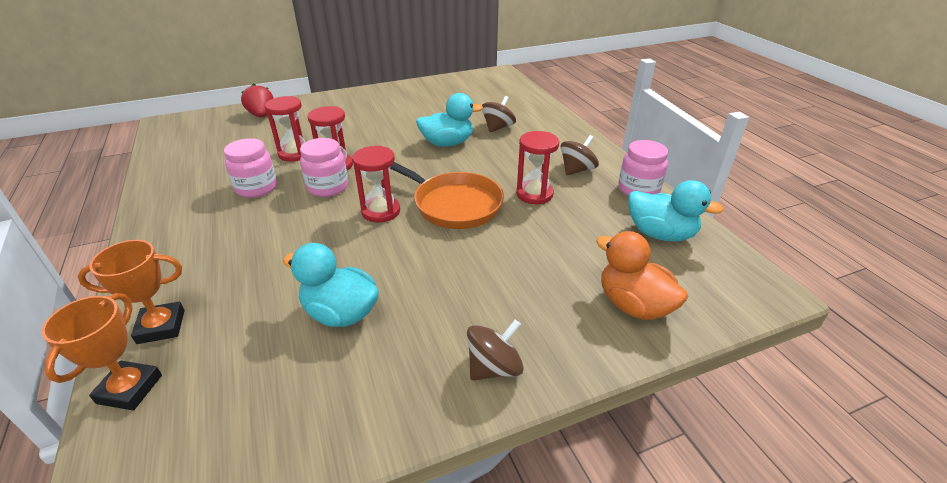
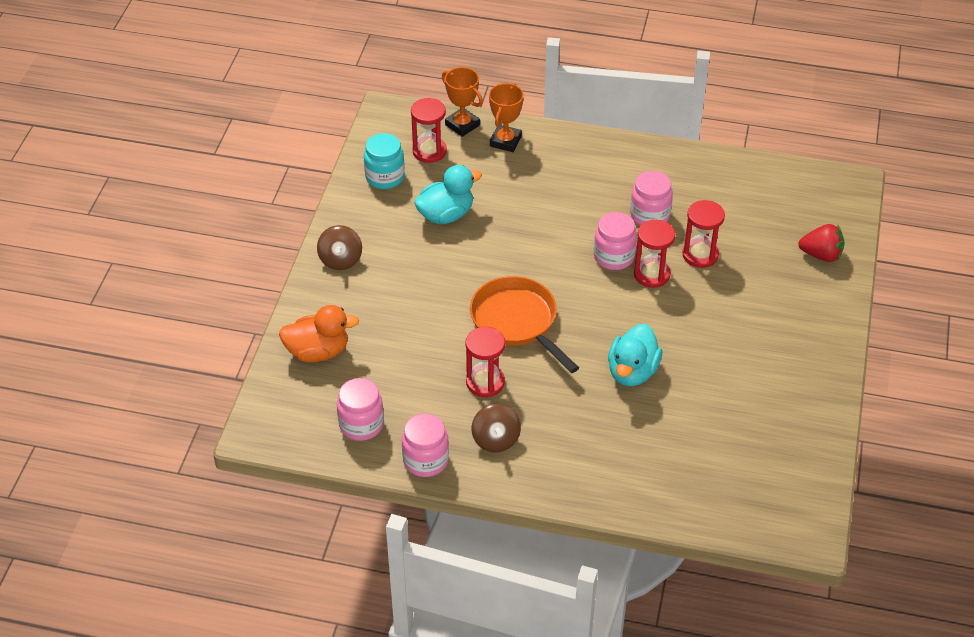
camera: 125 degrees right, 10 degrees up
red hourglass [352,146,400,222] -> red hourglass moved to [411,98,447,163]
orange pan [390,162,504,229] -> orange pan turned 75 degrees clockwise [470,276,579,373]
brown spinning top [482,96,516,133] -> none
turquoise duck [628,180,724,242] -> pink jar [337,378,384,441]
none -> turquoise jar [364,133,405,189]

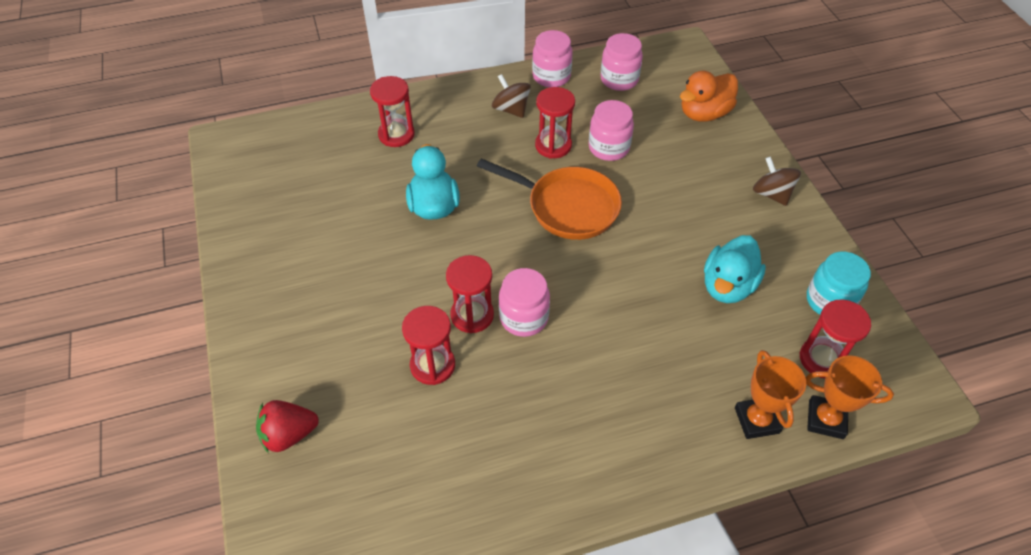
camera: 150 degrees right, 5 degrees up
pink jar [630,171,673,225] -> pink jar moved to [589,100,634,161]
none -> red hourglass [370,76,415,147]

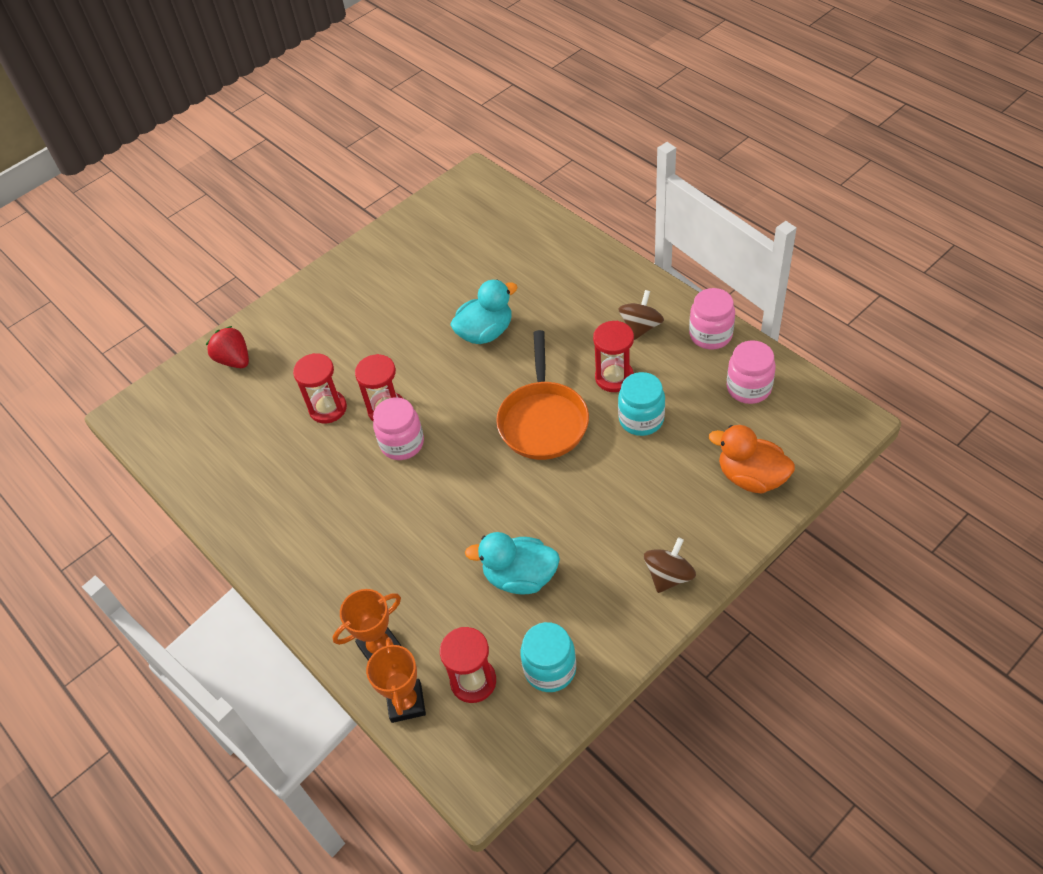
camera: 70 degrees right, 0 degrees up
red hourglass [370,76,415,147] -> none
pink jar [589,100,634,161] -> turquoise jar [618,372,665,436]

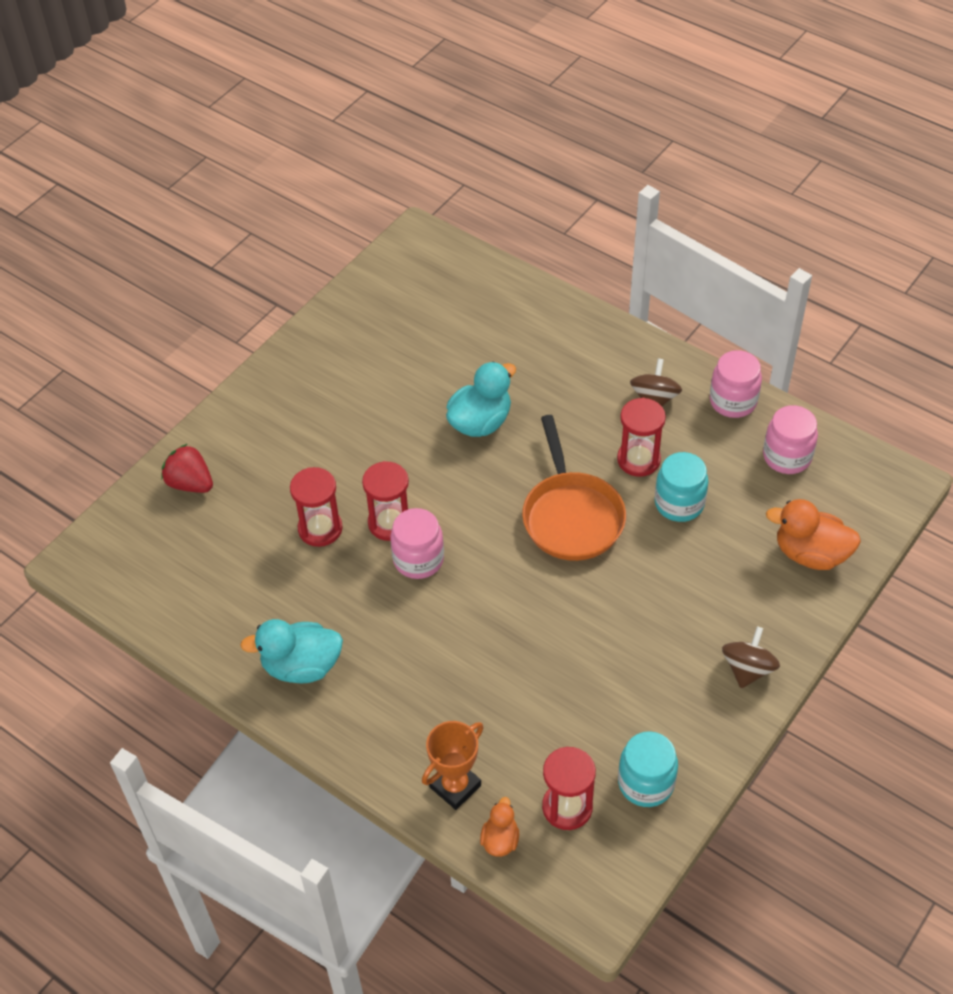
camera: 15 degrees left, 0 degrees up
orange trophy [366,637,426,723] -> orange duck [480,797,519,857]
turquoise duck [465,532,560,595] -> turquoise duck moved to [240,619,343,683]

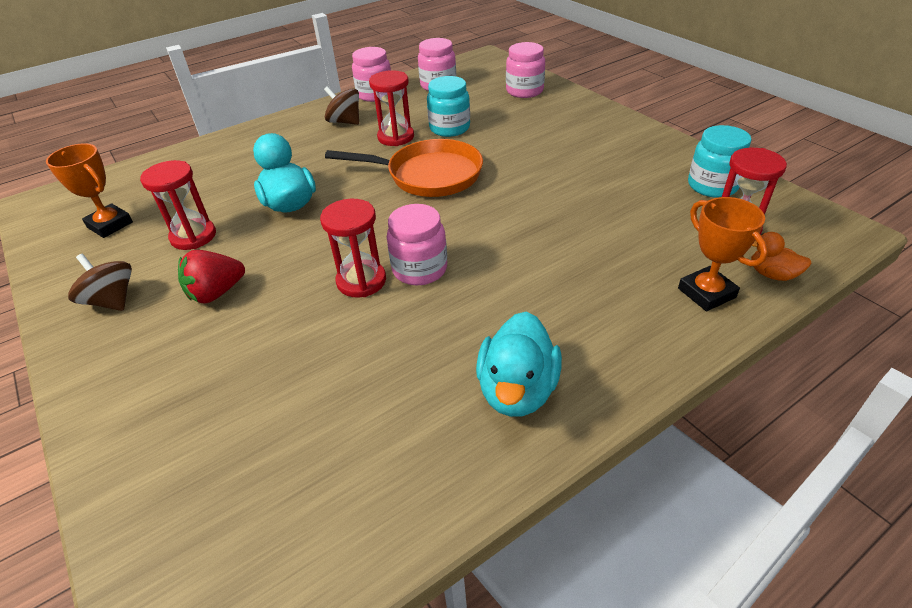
camera: 70 degrees left, 10 degrees down
red strawberry [161,444,213,493] -> red strawberry moved to [178,250,245,304]
red hourglass [290,467,343,547] -> red hourglass moved to [140,160,216,250]
brown spinning top [722,626,780,688] -> brown spinning top moved to [68,254,132,311]
orange duck [766,499,861,570] -> pink jar [506,42,545,98]
none -> orange trophy [46,144,133,238]

